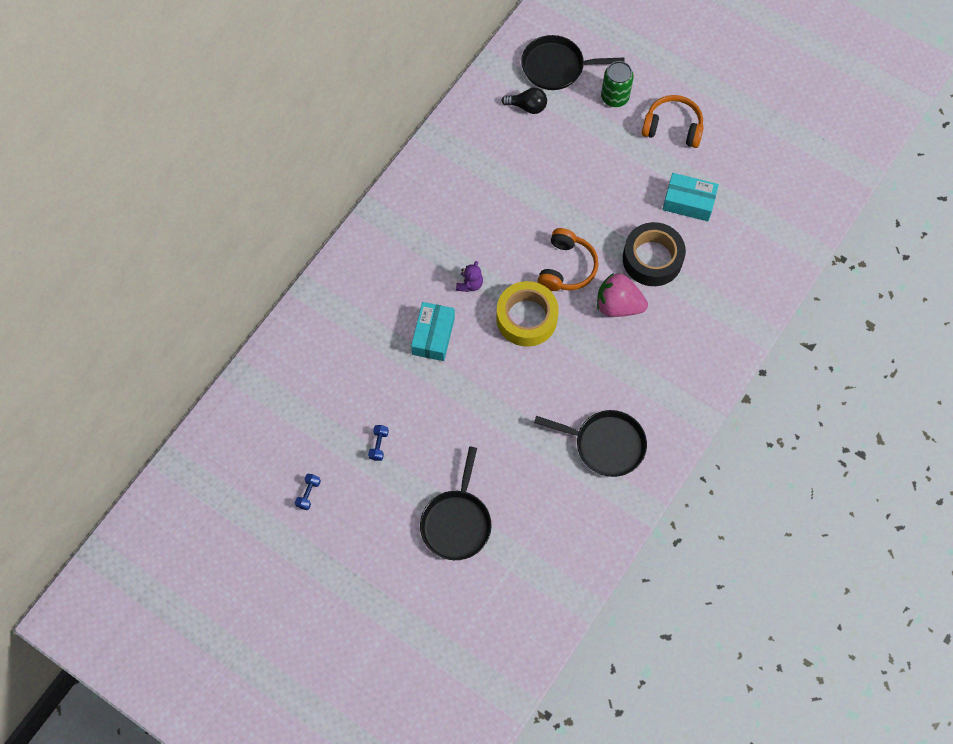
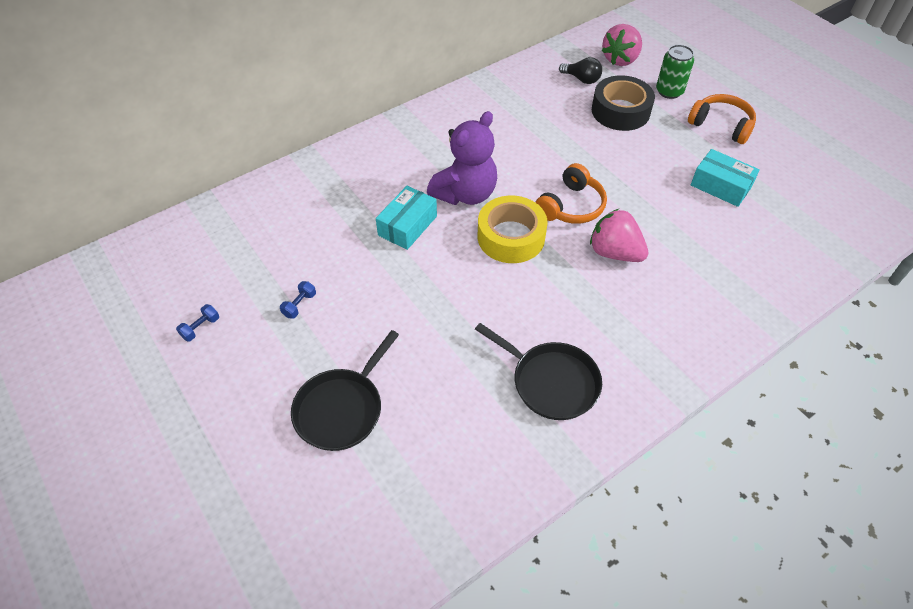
camera: 20 degrees right, 15 degrees down
purple teddy bear [456,261,483,292] -> purple teddy bear [427,111,497,205], size x2.27
black pan [521,35,625,90] -> pink strawberry [602,24,642,66]
black tape [623,222,686,286] -> black tape moved to [592,75,655,131]

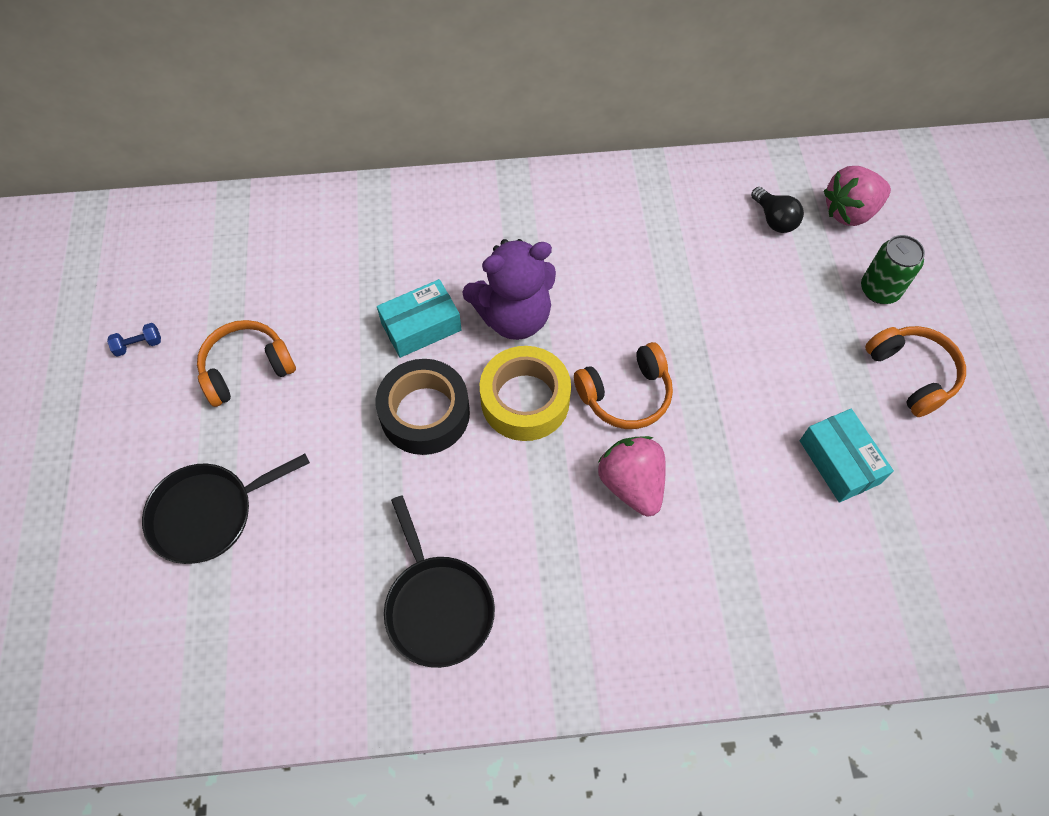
camera: 30 degrees right, 10 degrees up
blue dumbbell [280,281,316,319] -> orange headphones [197,320,296,407]
black tape [592,75,655,131] -> black tape moved to [376,359,470,455]

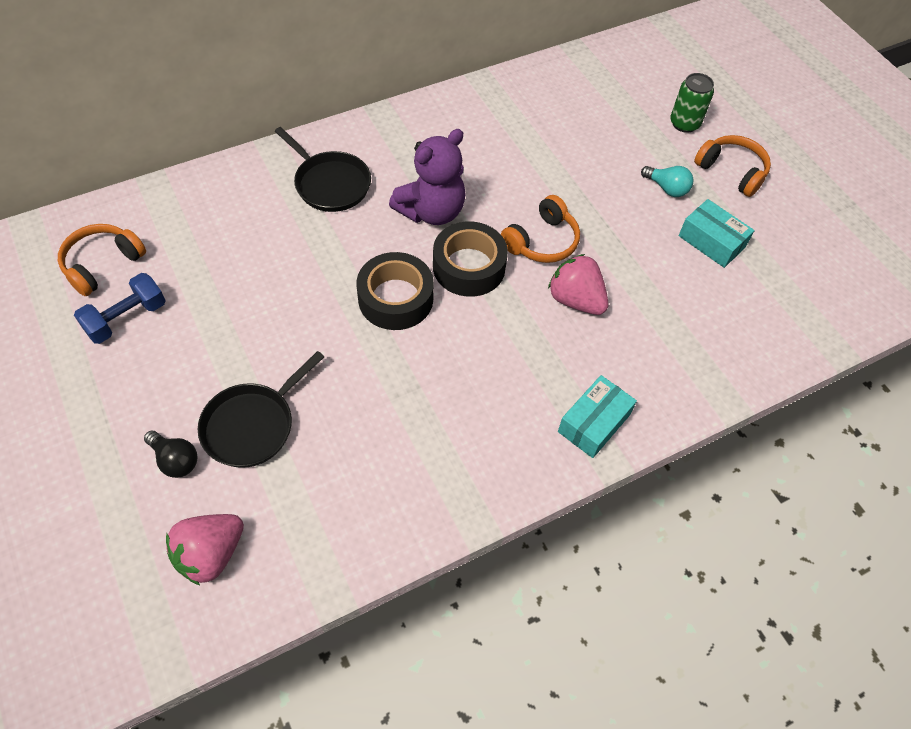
camera: 25 degrees left, 5 degrees down
blue dumbbell [107,323,161,357] -> blue dumbbell [74,273,166,344], size x1.92
orange headphones [197,320,296,407] -> orange headphones moved to [58,224,146,296]
turquoise box [377,279,462,358] -> turquoise box moved to [558,375,637,458]
black pan [384,496,495,668] -> black pan moved to [275,127,371,212]
yellow tape [480,346,571,441] -> black tape [433,222,508,297]
black light bulb [751,187,804,233] -> black light bulb moved to [144,430,197,478]
pink strawberry [824,166,891,226] -> pink strawberry moved to [166,514,244,585]
none -> turquoise light bulb [641,166,694,197]

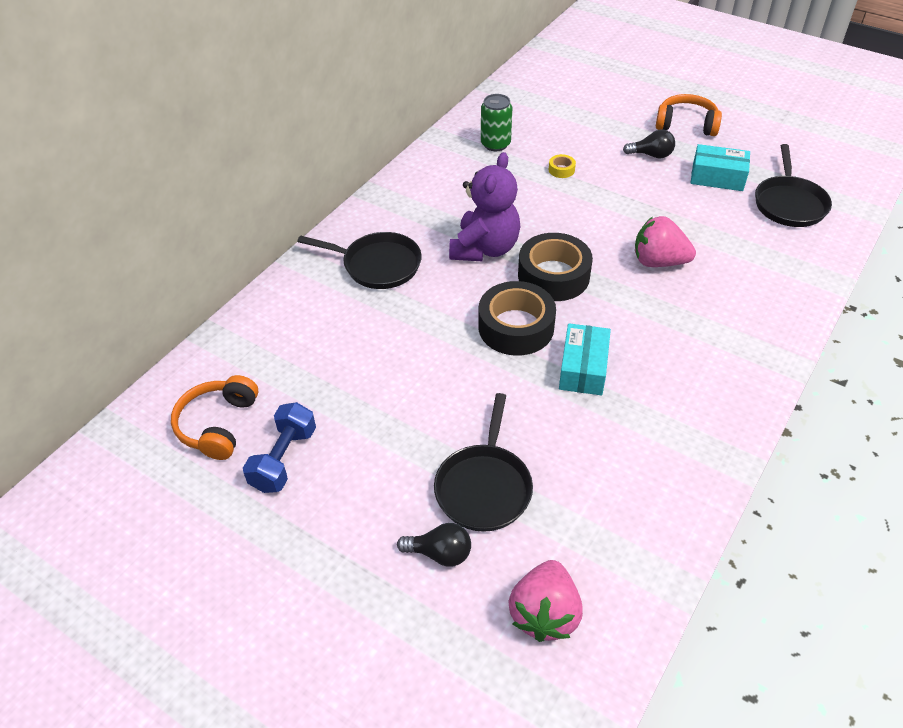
camera: 25 degrees left, 10 degrees down
orange headphones [501,195,580,263] -> none
turquoise box [558,375,637,458] -> turquoise box moved to [559,323,611,395]
turquoise light bulb [641,166,694,197] -> black light bulb [623,129,675,159]
green can [670,73,714,133] -> green can moved to [481,94,512,151]
none -> yellow tape [549,154,576,178]
none -> black pan [755,144,832,227]

